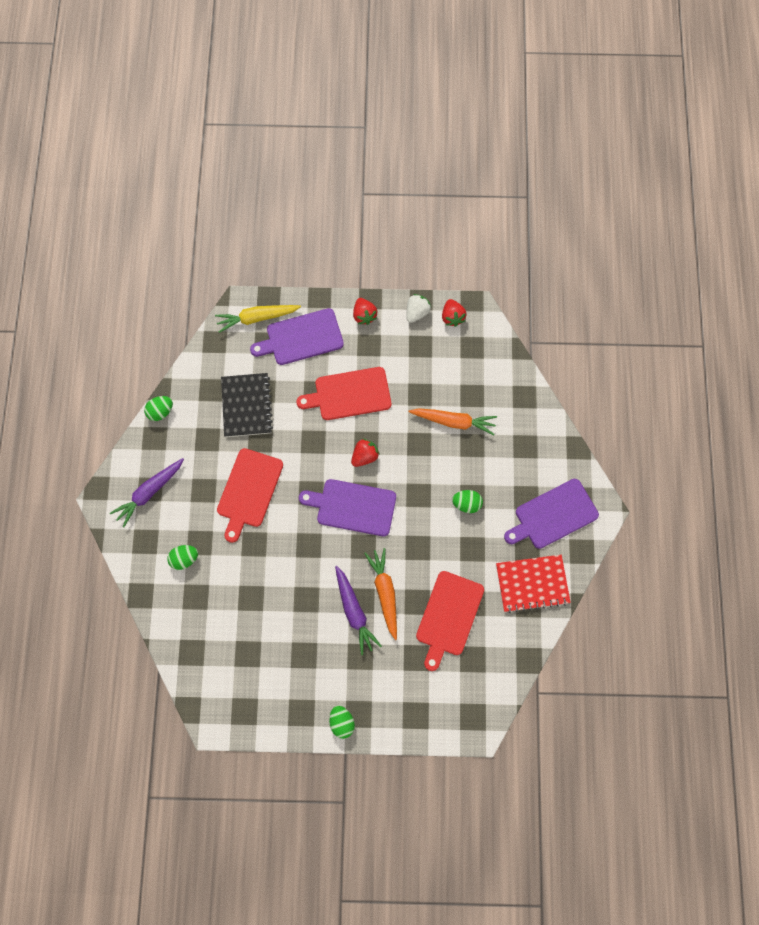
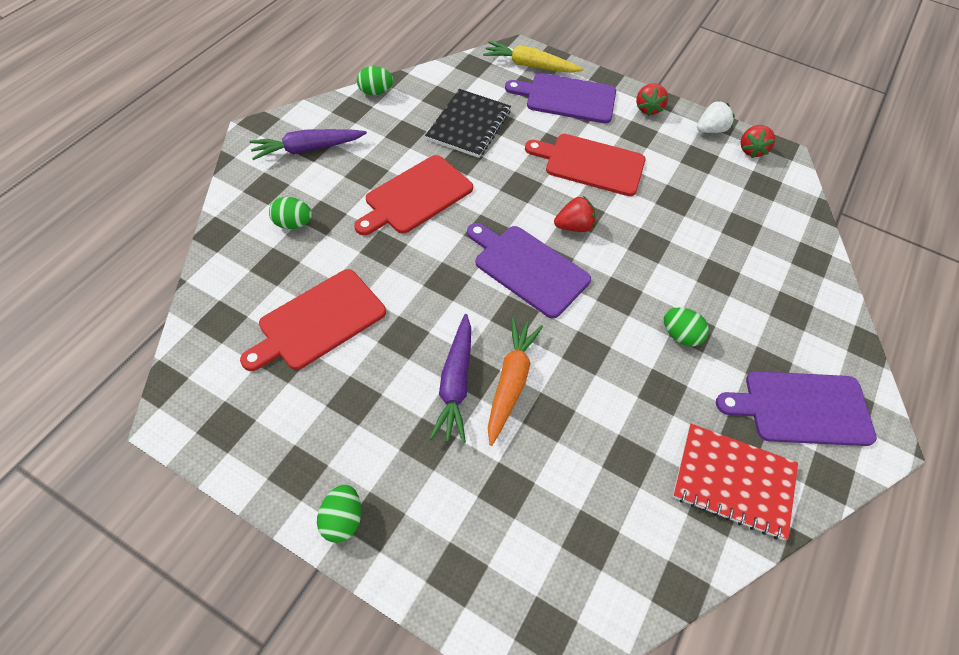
camera: 25 degrees right, 15 degrees down
orange carrot [409,408,497,435] -> none
red cutting board [416,571,484,671] -> red cutting board moved to [240,269,386,371]

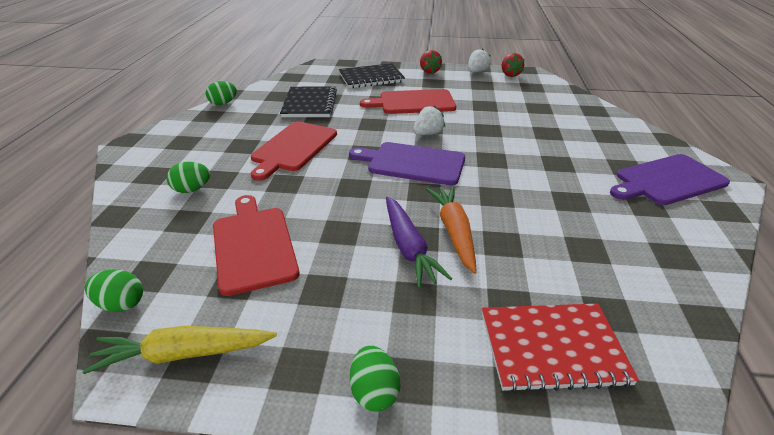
camera: 20 degrees left, 20 degrees down
red cutting board [240,269,386,371] -> red cutting board turned 135 degrees clockwise [213,195,300,296]
purple carrot [249,129,367,160] -> none
yellow carrot [483,41,583,73] -> yellow carrot moved to [83,326,277,374]
purple cutting board [505,73,616,123] -> black notebook [339,63,405,88]
red strawberry [554,196,596,232] -> white strawberry [413,106,445,135]
green egg [664,308,709,347] -> green egg moved to [85,269,143,312]
red notebook [673,424,798,540] -> red notebook moved to [482,304,639,393]

